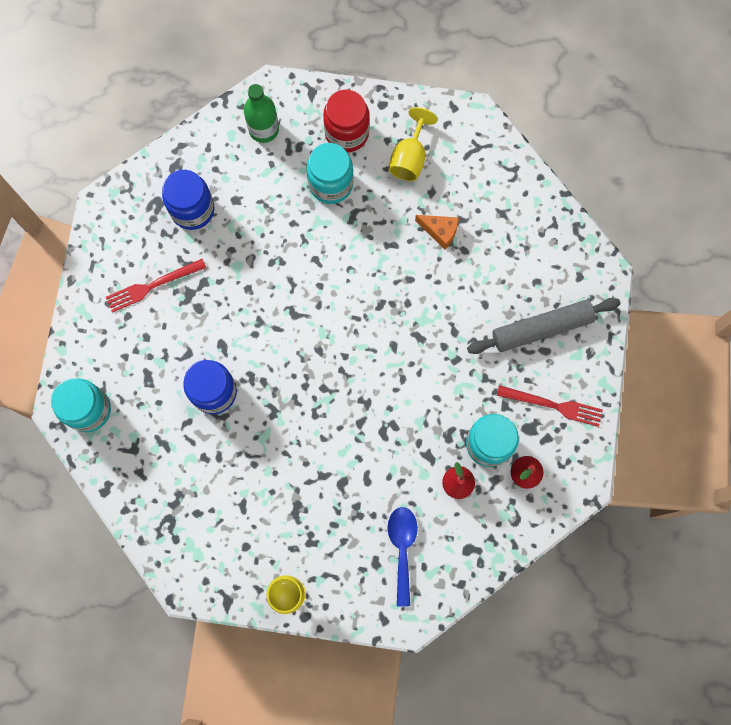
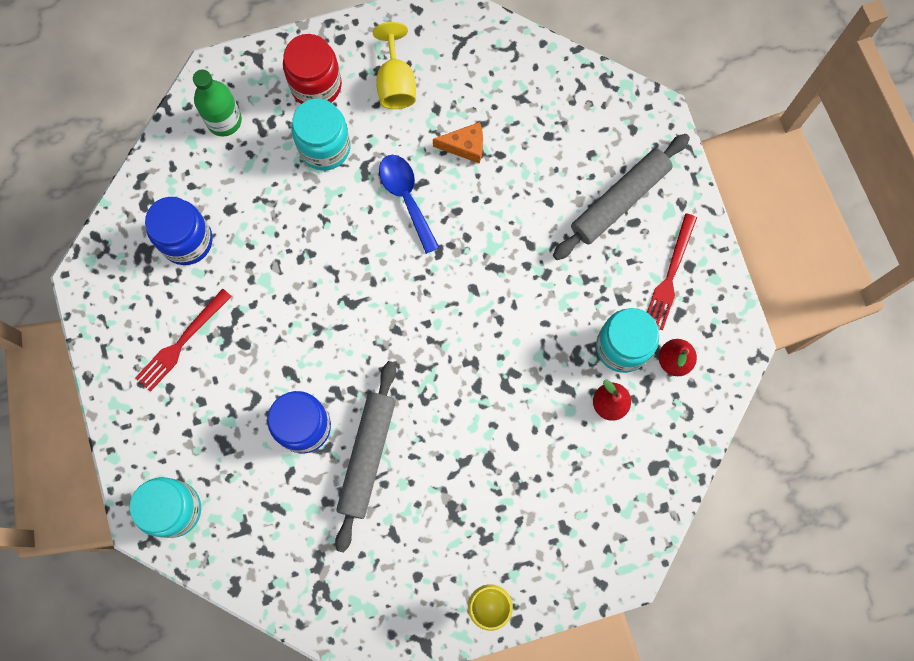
camera: 25 degrees left, 0 degrees up
blue spoon [388,507,418,607] -> blue spoon moved to [379,155,440,254]
red fork [497,385,603,427] -> red fork turned 120 degrees clockwise [647,213,697,330]
none -> grey rolling pin [335,361,396,553]

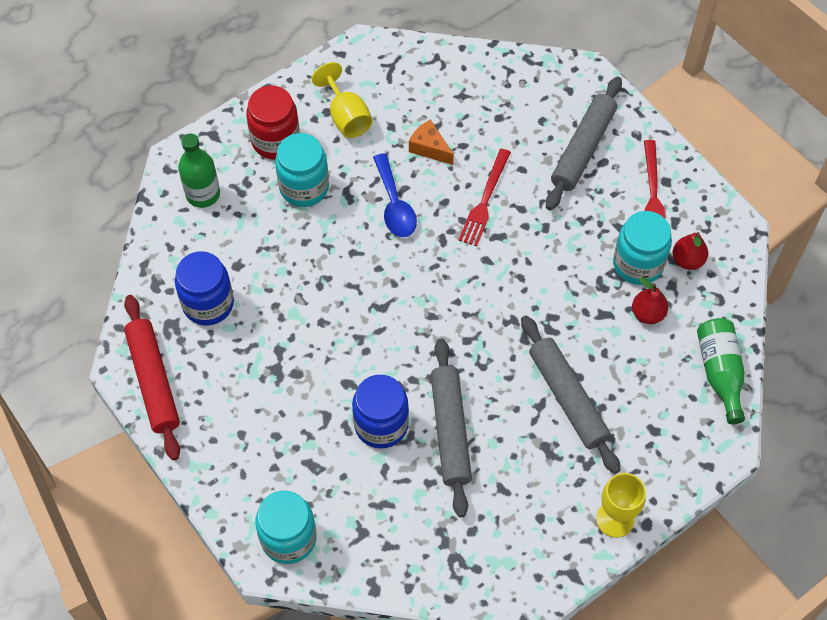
camera: 20 degrees left, 15 degrees down
red fork [135,289,232,392] -> red fork moved to [459,149,511,246]
blue spoon [379,155,440,254] -> blue spoon turned 150 degrees counterclockwise [373,153,417,237]
orange cheese [433,122,483,164] -> orange cheese turned 120 degrees counterclockwise [409,120,454,165]
none -> red rolling pin [124,295,180,460]
none -> grey rolling pin [521,315,620,474]
none -> green bottle [697,318,745,424]

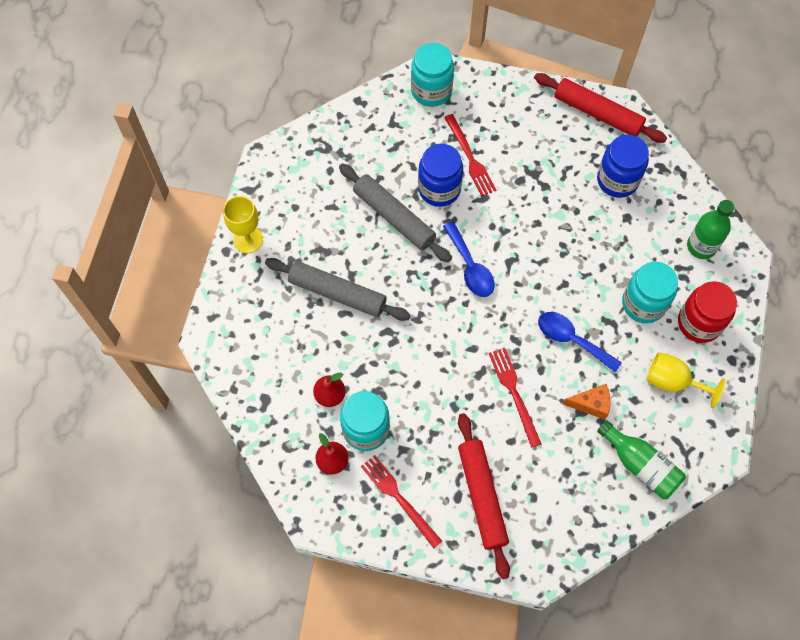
camera: 140 degrees right, 5 degrees up
grey rolling pin [546,76,622,210] -> red rolling pin [458,413,510,579]
green bottle [697,318,745,424] -> green bottle moved to [597,420,686,499]
none -> blue spoon [443,222,495,297]
none -> red fork [444,114,496,196]

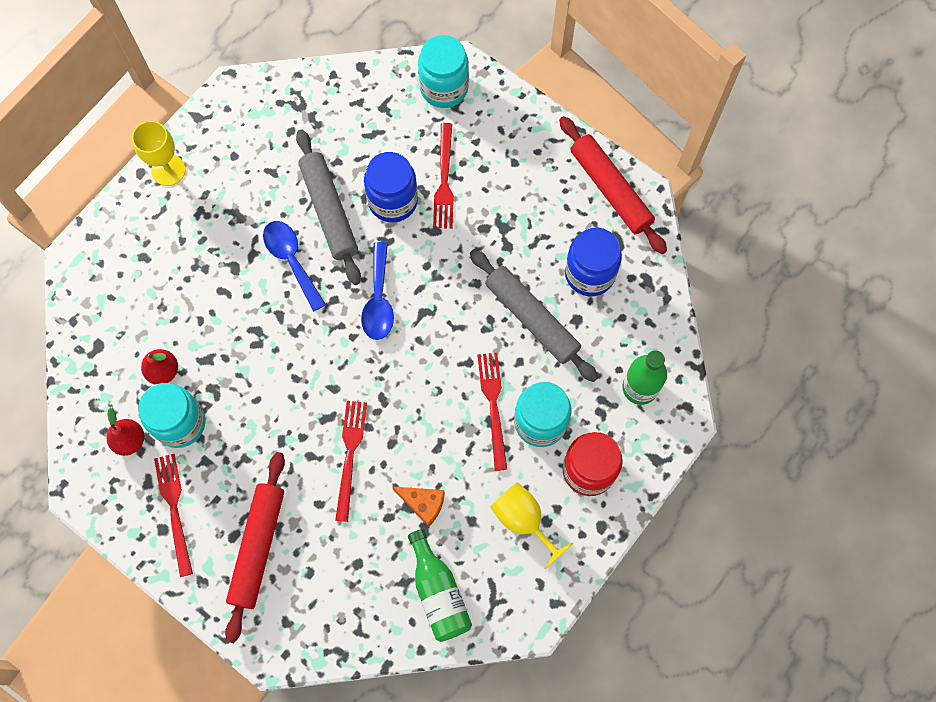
camera: 25 degrees right, 5 degrees up
grey rolling pin [265,258,411,321] -> grey rolling pin moved to [470,249,598,382]
blue spoon [538,312,622,373] -> blue spoon moved to [263,221,326,312]
none -> red fork [477,353,507,471]

